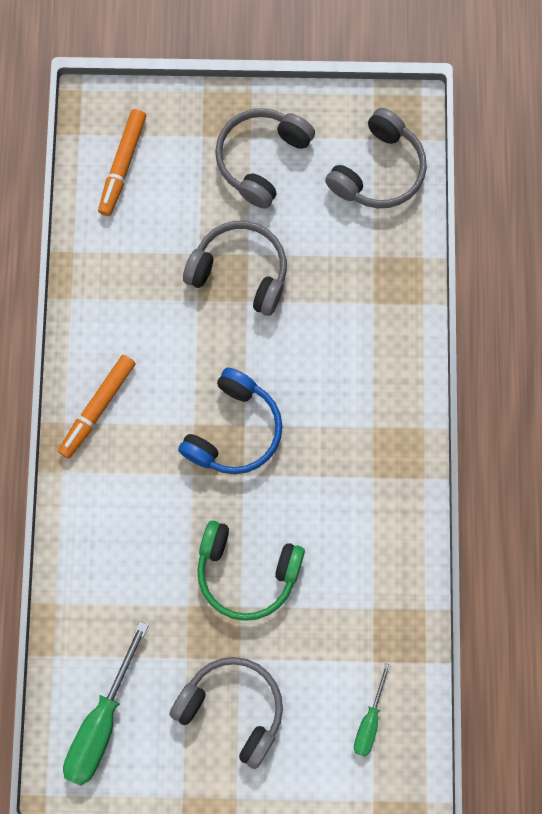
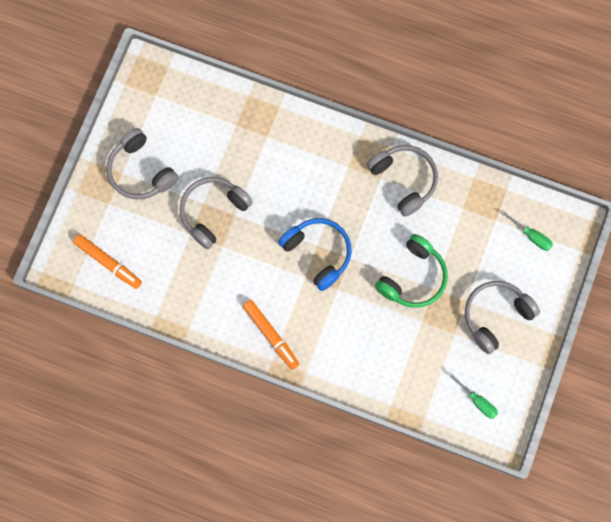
camera: 70 degrees left, 0 degrees up
green screwdriver [63,621,149,785] -> green screwdriver [447,372,498,419], size x0.56
grey headphones [325,108,427,208] -> grey headphones moved to [367,145,438,217]

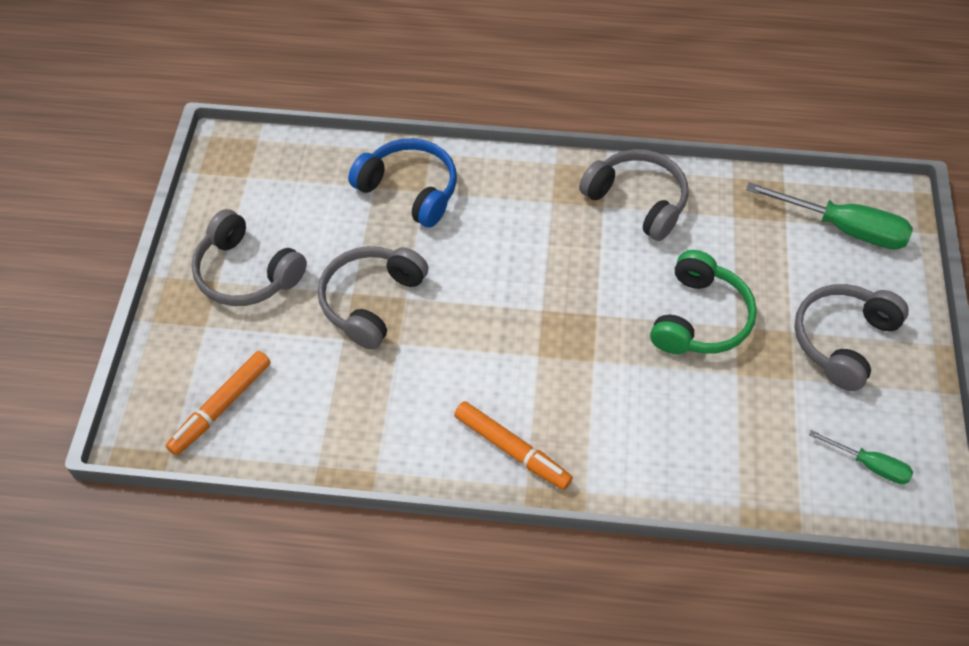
camera: 15 degrees left, 20 degrees down
orange marker [73,234,142,289] -> orange marker turned 105 degrees clockwise [166,351,271,456]
blue headphones [278,218,352,291] -> blue headphones moved to [348,138,457,228]
green screwdriver [500,210,553,251] -> green screwdriver [746,182,913,249], size x1.79

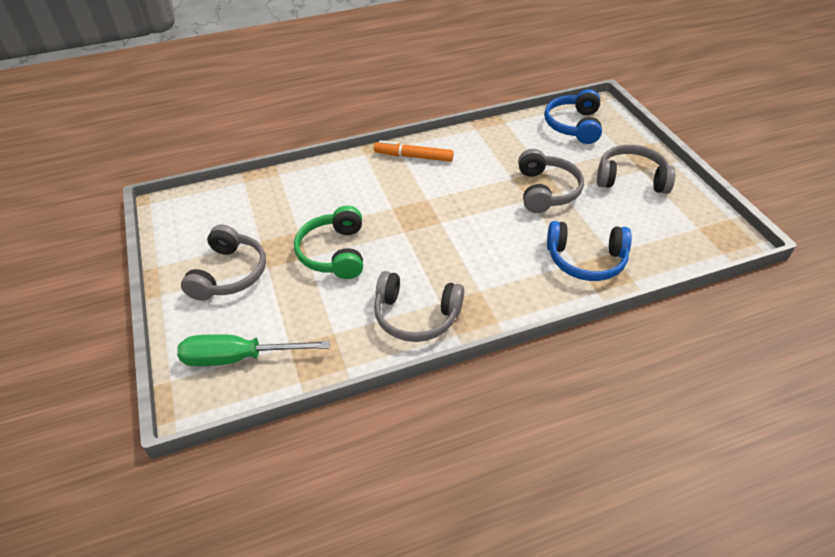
camera: 155 degrees right, 10 degrees down
orange marker [166,351,271,456] -> blue headphones [544,89,602,144]
green screwdriver [809,430,913,484] -> none

